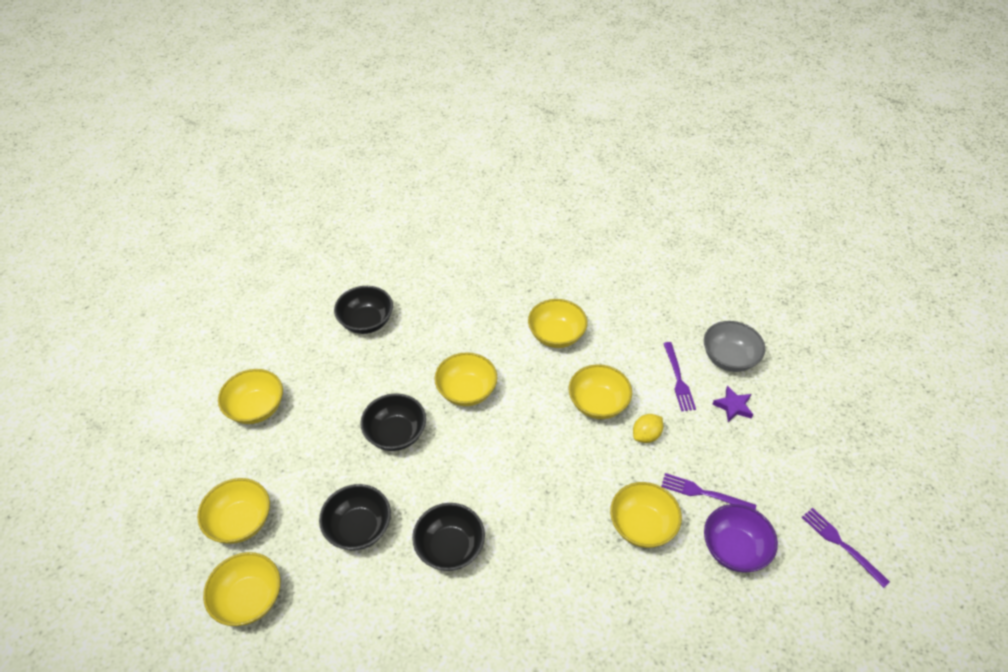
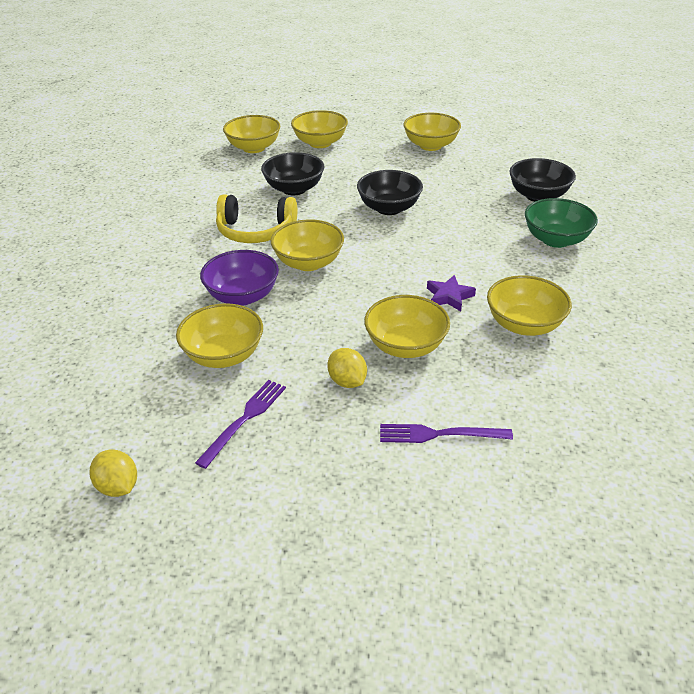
camera: 100 degrees right, 10 degrees down
black bowl [412,503,485,571] -> yellow headphones [216,194,297,243]
yellow bowl [435,352,497,406] -> yellow bowl moved to [271,219,344,271]
grey bowl [704,321,765,372] -> none
purple bowl [704,504,778,572] -> purple bowl moved to [200,250,279,306]
purple star [712,385,753,422] -> purple star moved to [427,275,476,311]
purple fork [802,508,890,588] -> none
none -> yellow lemon [90,449,137,497]
none -> green bowl [525,198,598,248]

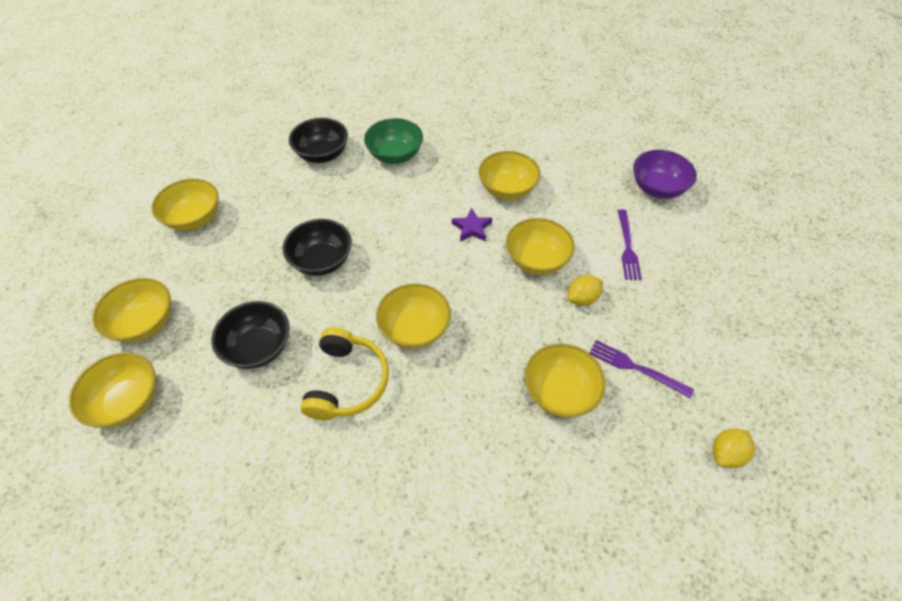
camera: 90 degrees left, 15 degrees up
purple bowl [200,250,279,306] -> purple bowl moved to [633,150,697,199]

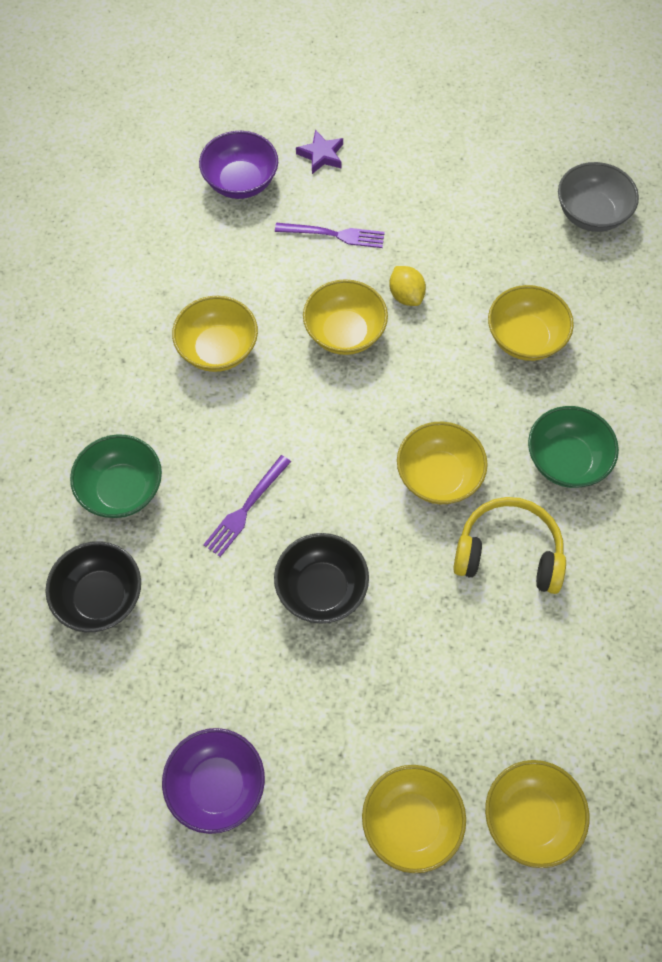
camera: 85 degrees left, 10 degrees up
yellow bowl [151,179,219,231] -> purple bowl [162,728,265,834]
black bowl [211,301,290,369] -> none
purple star [452,208,492,242] -> purple star moved to [296,130,343,174]
purple fork [589,340,694,398] -> purple fork moved to [203,455,291,557]
yellow lemon [712,428,755,468] -> grey bowl [558,162,639,232]
none -> green bowl [528,406,619,488]

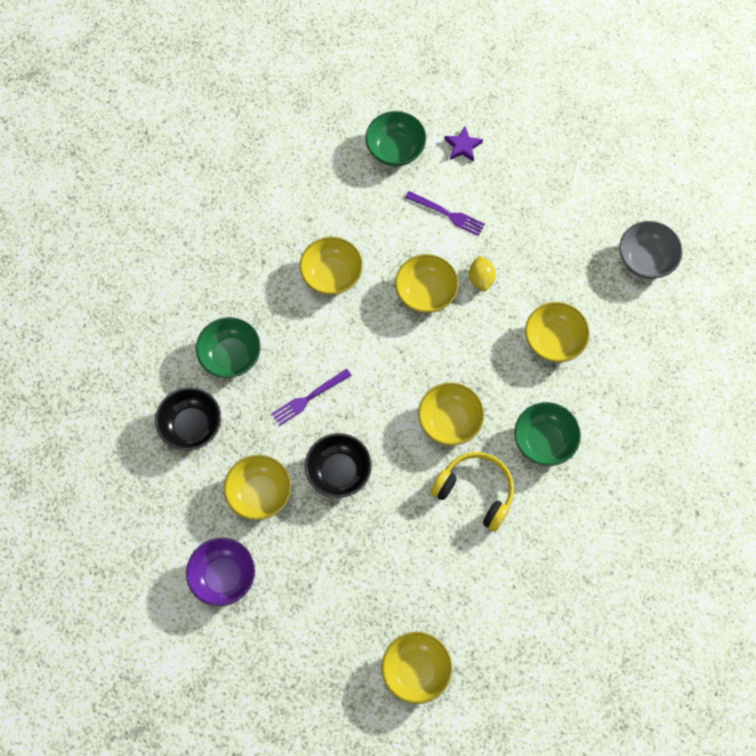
camera: 20 degrees right, 5 degrees up
purple bowl [199,131,278,199] -> green bowl [365,111,426,167]
yellow bowl [362,765,466,873] -> yellow bowl moved to [224,455,291,520]

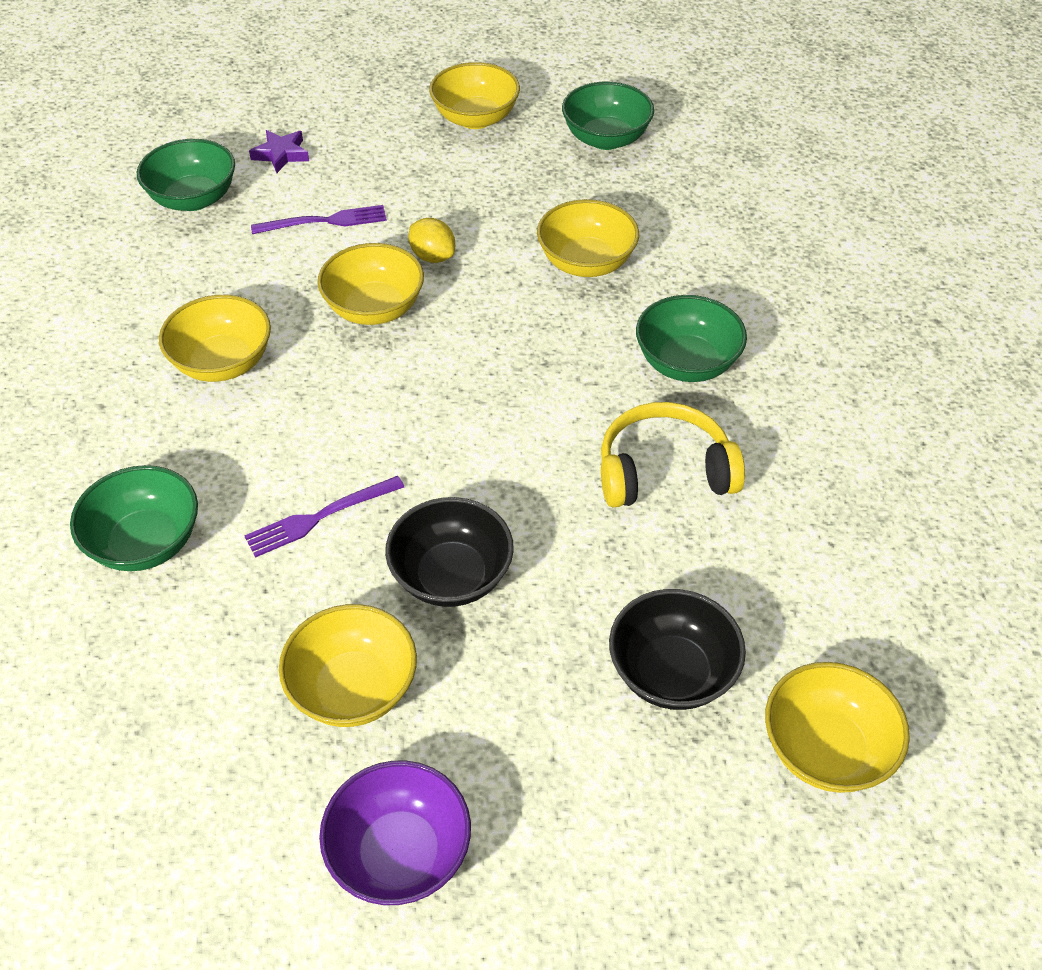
camera: 40 degrees left, 20 degrees down
black bowl [155,387,221,451] -> black bowl moved to [609,589,746,710]
purple fork [272,369,352,426] -> purple fork turned 45 degrees clockwise [244,476,404,558]
yellow bowl [418,383,484,446] -> yellow bowl moved to [429,62,520,129]
grey bowl [619,221,683,279] -> green bowl [562,82,654,150]

